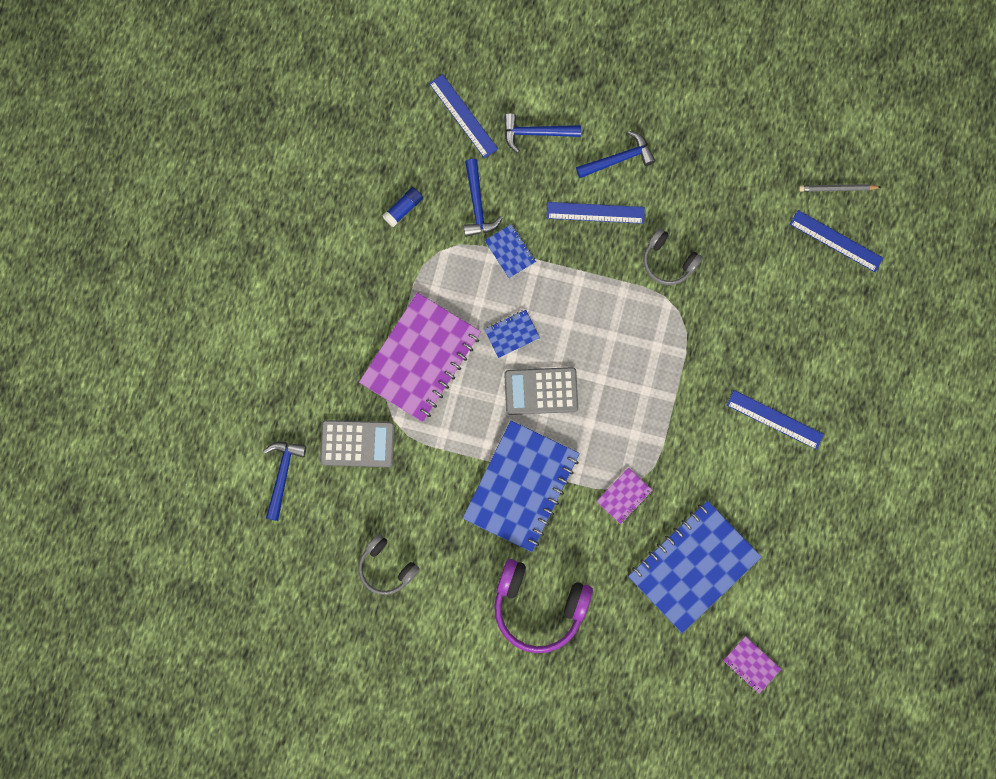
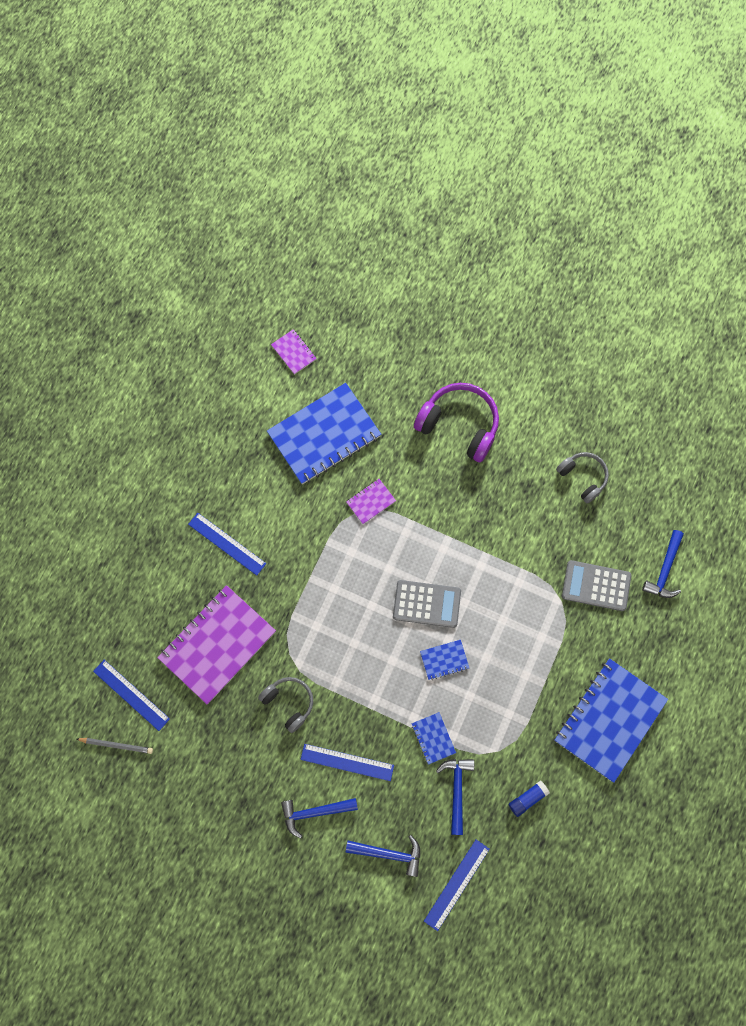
camera: 170 degrees left, 5 degrees down
purple notebook [359,292,481,422] -> purple notebook moved to [157,585,276,704]
blue ruler [429,74,498,158] -> blue ruler turned 60 degrees clockwise [424,839,490,931]
blue notebook [463,420,580,552] -> blue notebook moved to [554,658,668,783]

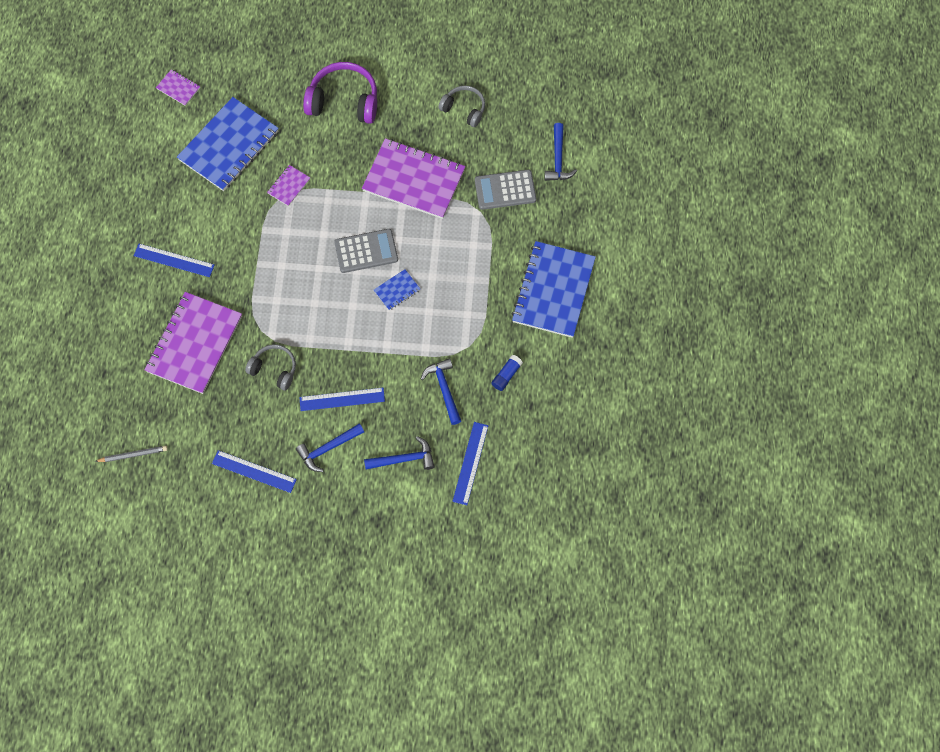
camera: 20 degrees left, 5 degrees down
blue ruler [93,660,170,731] -> blue ruler moved to [212,450,297,493]
blue notebook [412,712,456,765] -> none
none -> purple notebook [362,138,465,219]

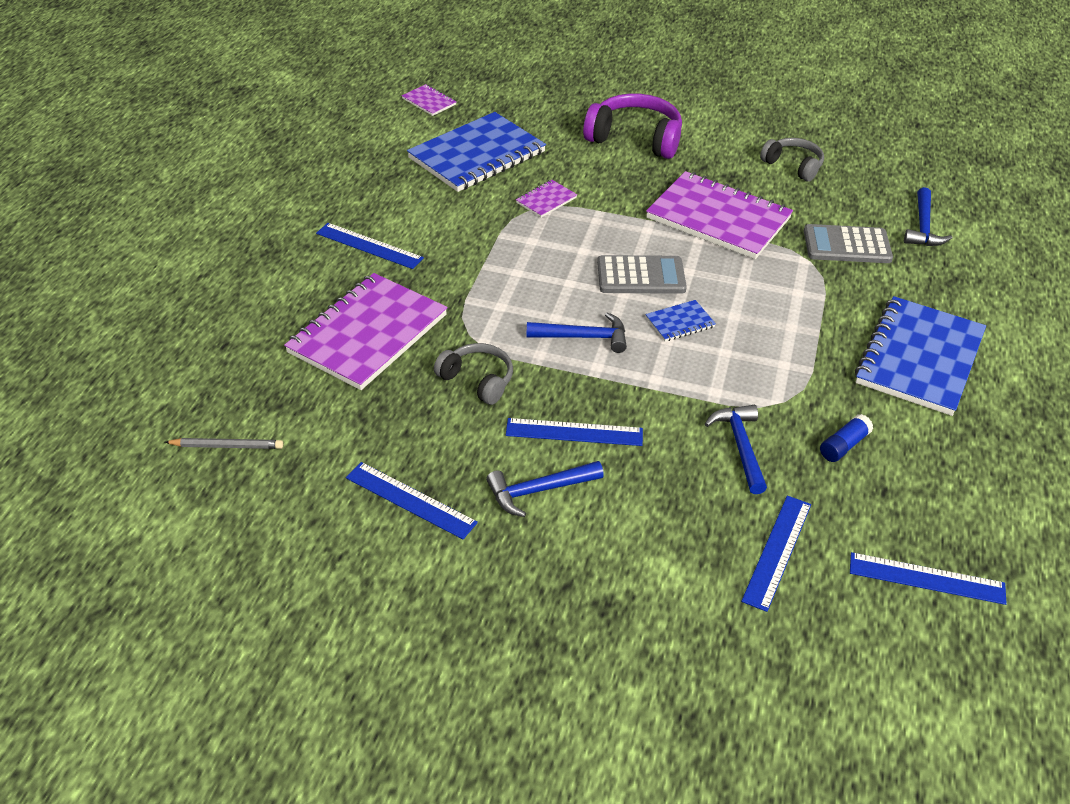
camera: 10 degrees right, 25 degrees down
blue hammer [364,436,435,470] -> blue hammer moved to [526,312,627,353]
none -> blue ruler [850,552,1007,605]

